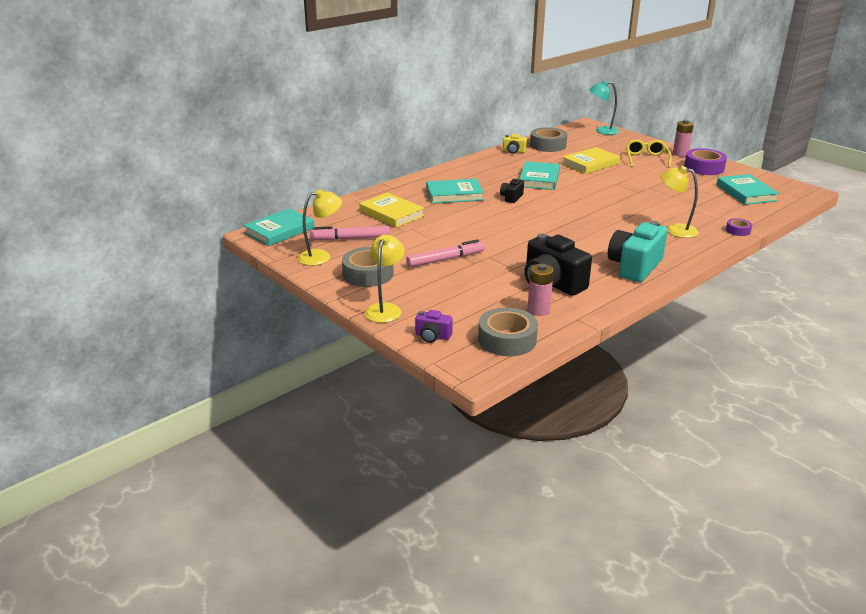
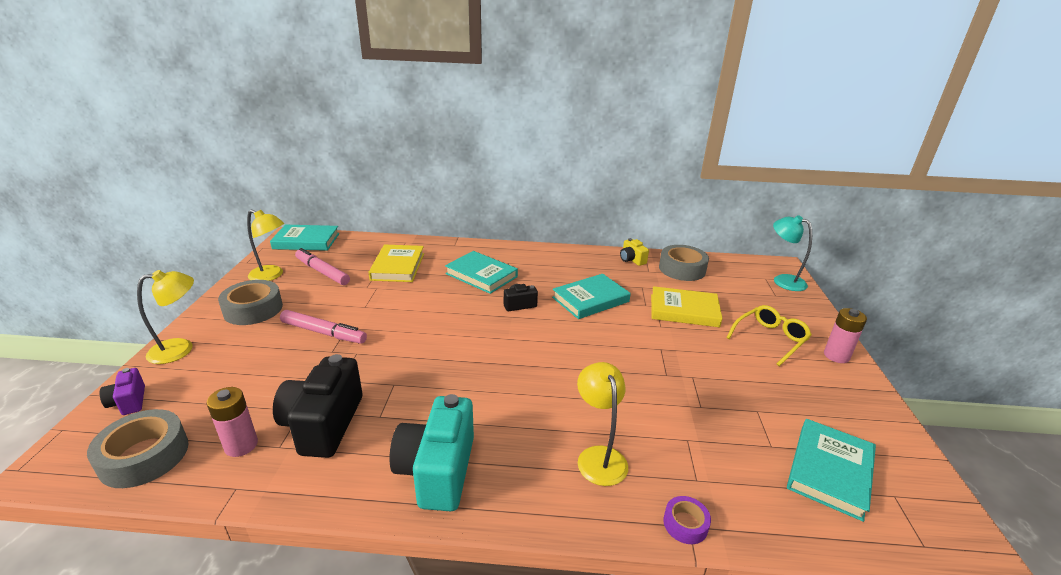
camera: 45 degrees right, 0 degrees up
turquoise camera [608,221,668,282] -> turquoise camera turned 75 degrees counterclockwise [389,394,474,511]
purple tape [684,148,727,175] -> none

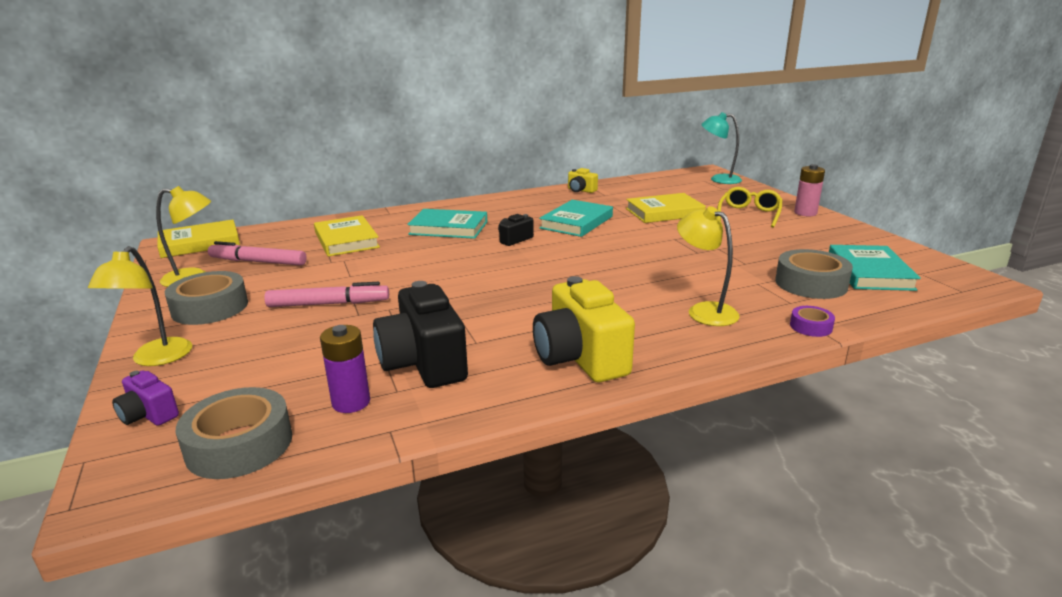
camera: 25 degrees left, 5 degrees down
yellow lamp [137,270,194,364] -> yellow lamp turned 150 degrees clockwise [88,246,192,366]
pink battery [206,387,258,457] -> purple battery [320,325,370,413]
turquoise book [270,225,339,251] -> yellow book [157,219,240,258]
turquoise camera [389,394,474,511] -> yellow camera [533,276,635,382]
grey tape [659,245,709,281] -> grey tape moved to [775,249,853,299]

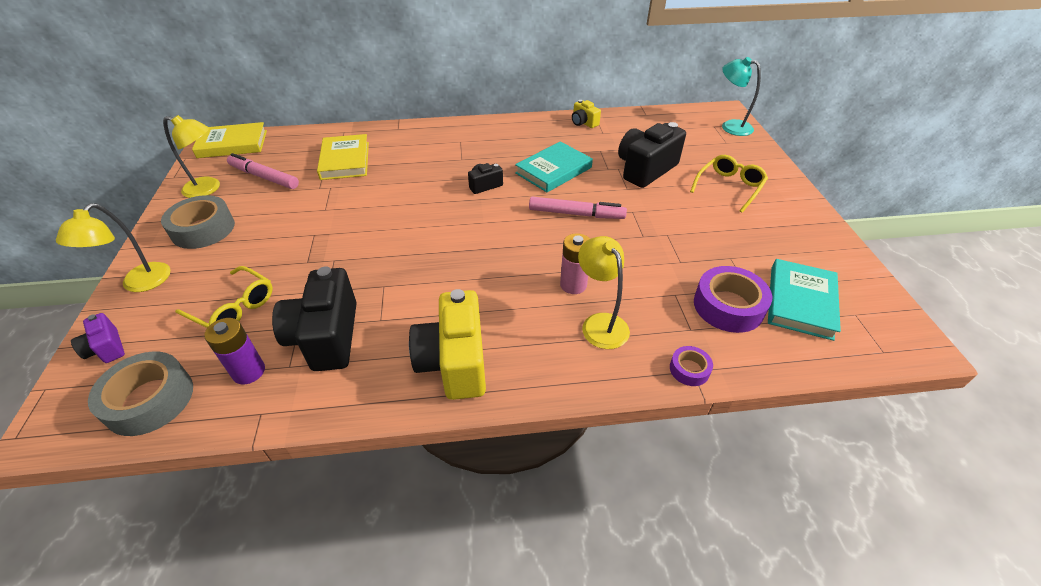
camera: 15 degrees right, 20 degrees up
pink marker [264,282,389,307] -> pink marker moved to [529,197,627,219]
turquoise book [407,209,487,239] -> none
yellow book [626,193,706,223] -> black camera [618,122,686,188]
grey tape [775,249,853,299] -> purple tape [694,266,772,333]
pink battery [794,164,825,216] -> pink battery moved to [560,233,590,294]
none -> yellow glasses [175,266,273,328]

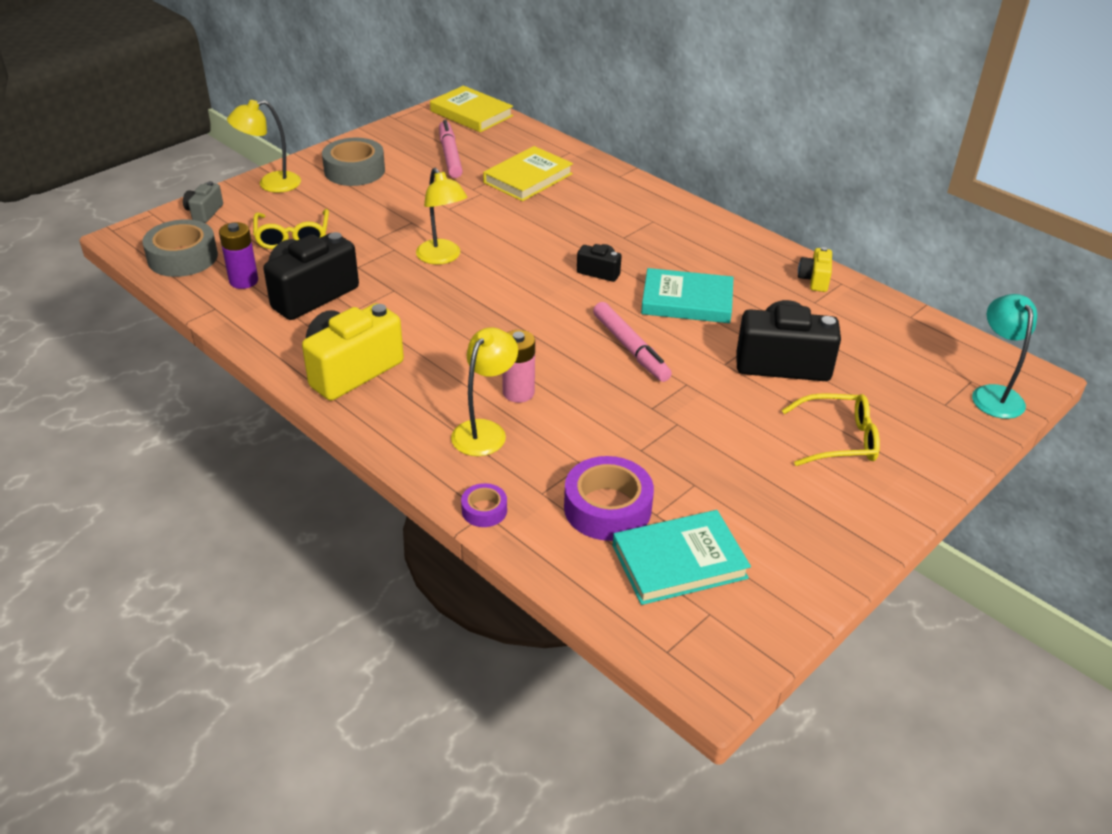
camera: 50 degrees right, 5 degrees down
purple camera [71,313,125,363] -> grey camera [183,181,223,223]
yellow lamp [163,115,220,198] -> yellow lamp moved to [416,168,467,265]

